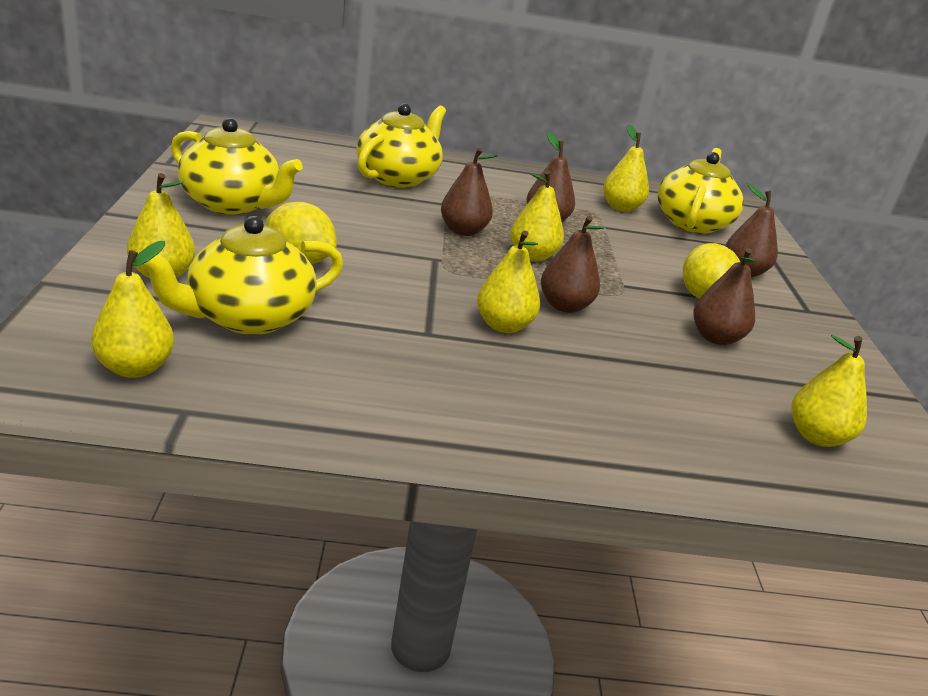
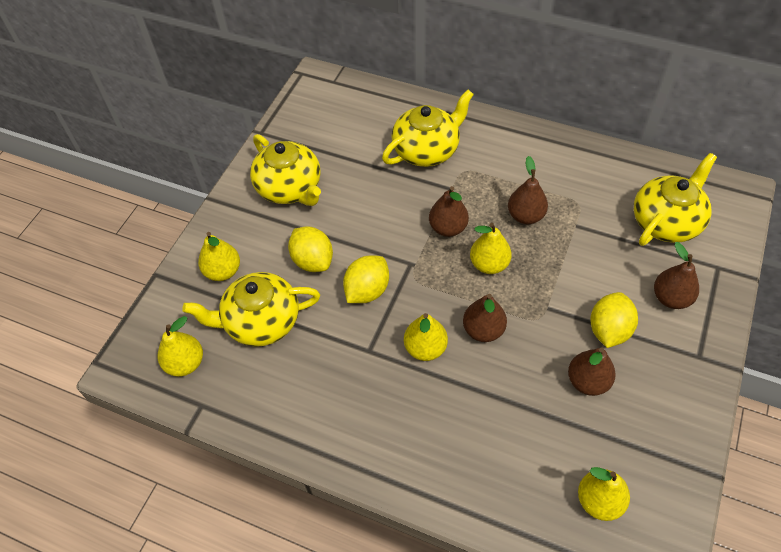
camera: 30 degrees right, 25 degrees up
yellow pear [603,124,649,212] -> none
none -> yellow lemon [343,255,389,303]

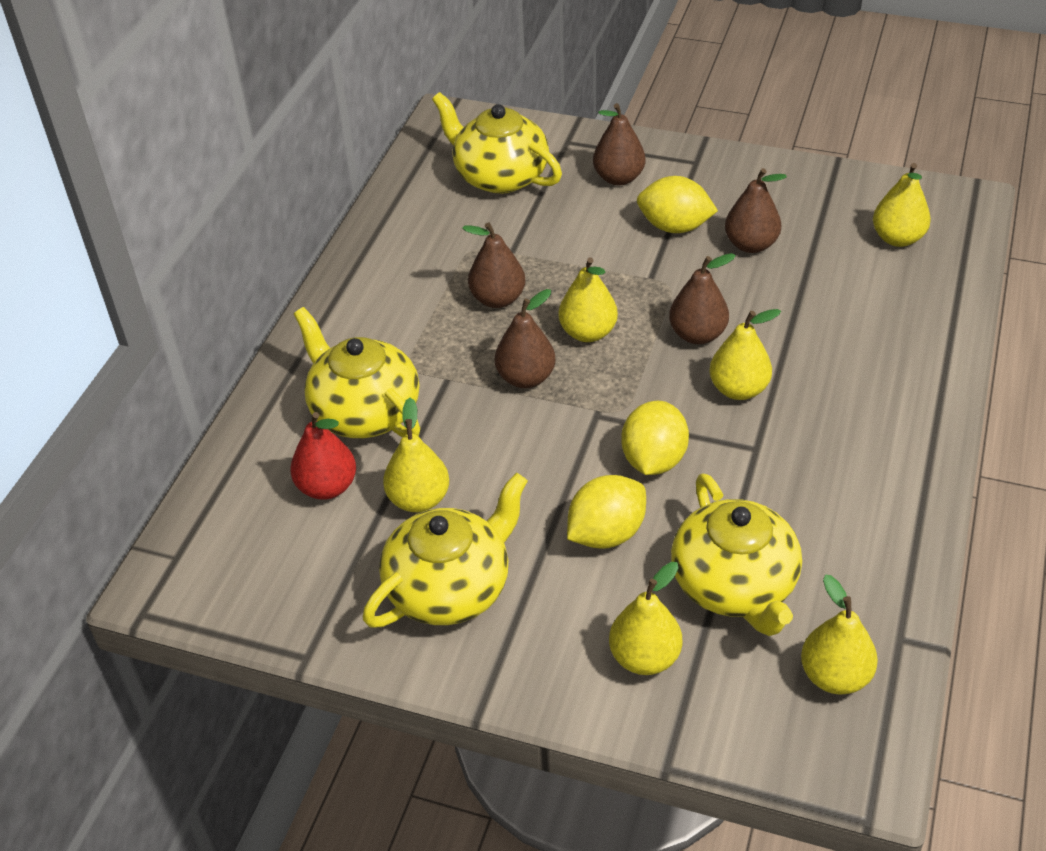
camera: 95 degrees left, 10 degrees down
yellow lemon [343,255,389,303] -> yellow lemon turned 75 degrees clockwise [621,401,689,475]
none -> red pear [291,412,356,500]
none -> yellow pear [383,398,449,512]

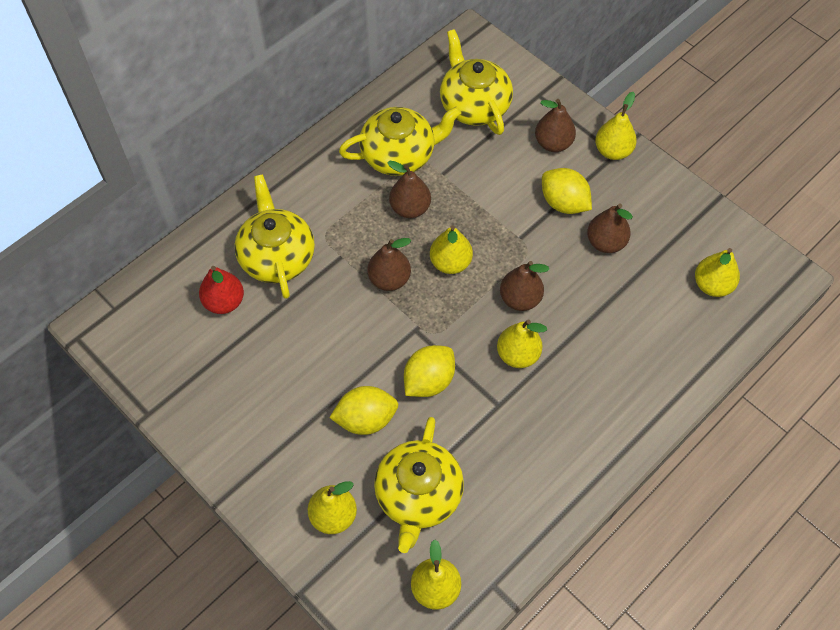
camera: 25 degrees right, 15 degrees up
yellow teapot [363,473,528,628] -> yellow teapot moved to [339,106,461,176]
yellow pear [383,398,449,512] -> yellow pear moved to [595,92,637,160]

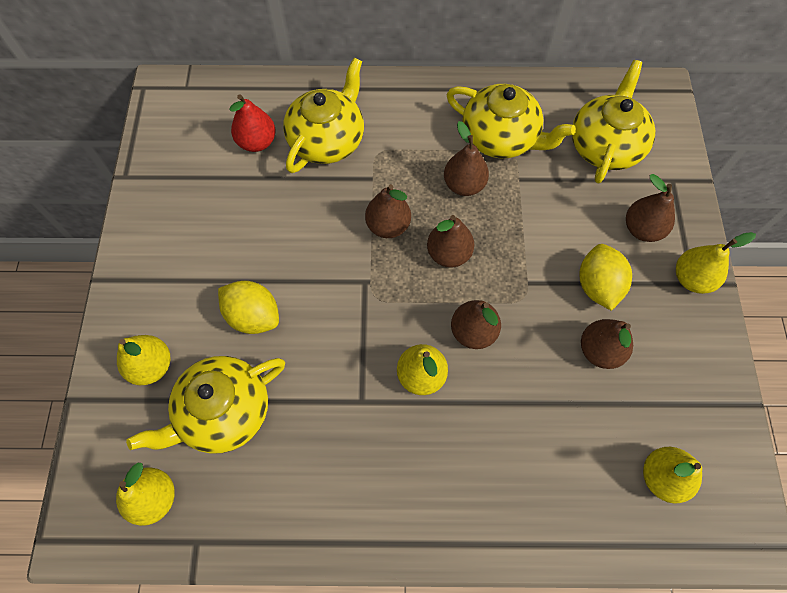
camera: 45 degrees right, 5 degrees up
yellow lemon [404,345,455,397] -> none
yellow pear [430,225,473,274] -> brown pear [427,215,474,268]

